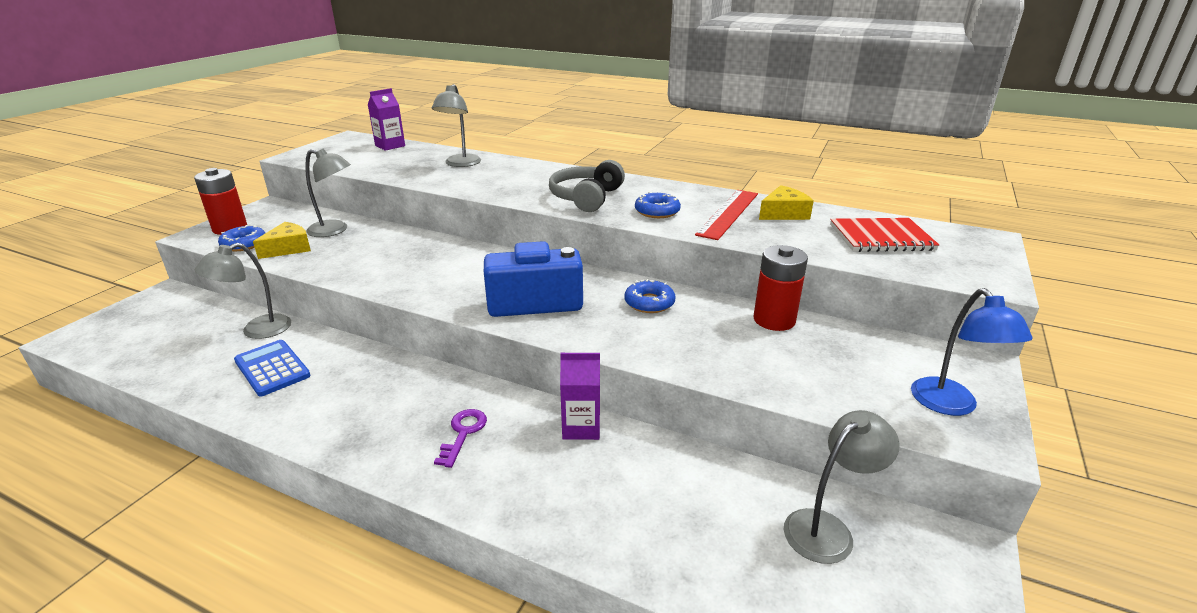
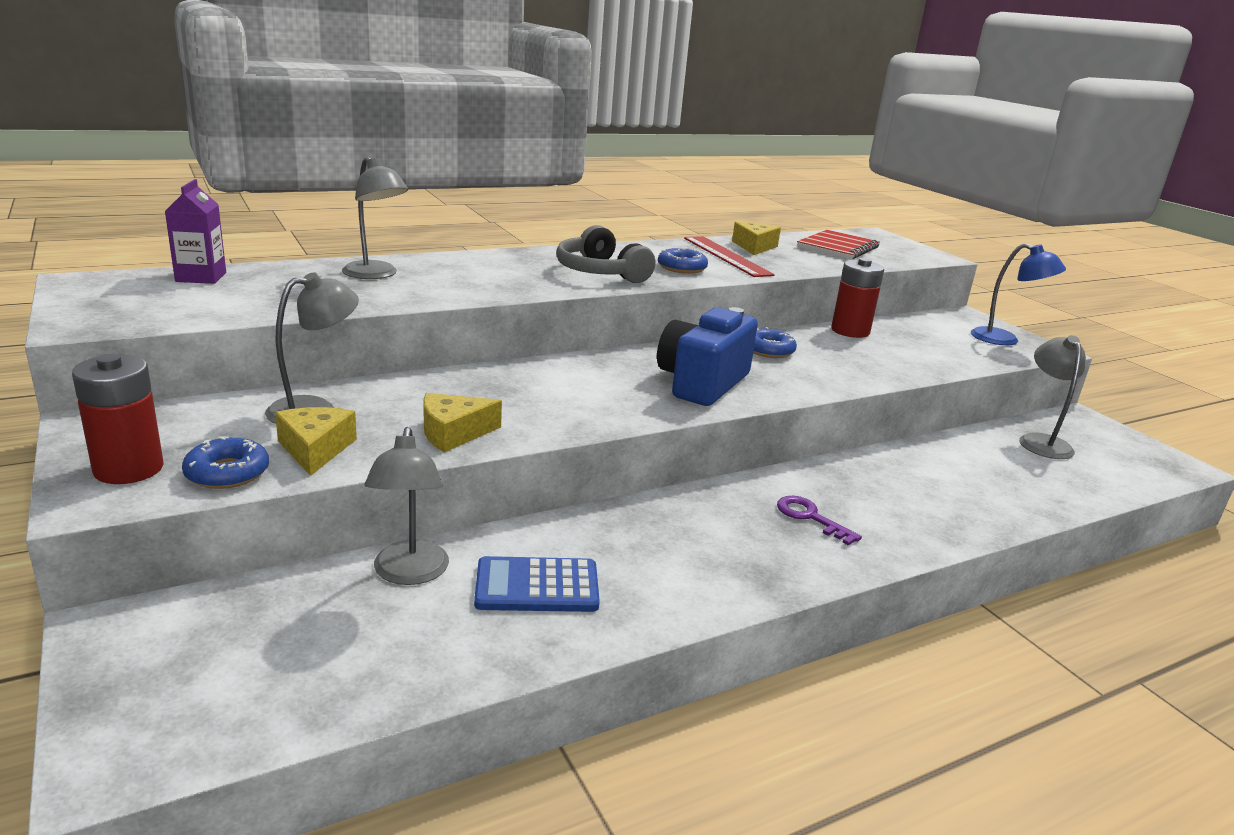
camera: 55 degrees left, 5 degrees down
purple carton [560,353,600,440] -> none
none -> yellow cheese [423,393,502,452]

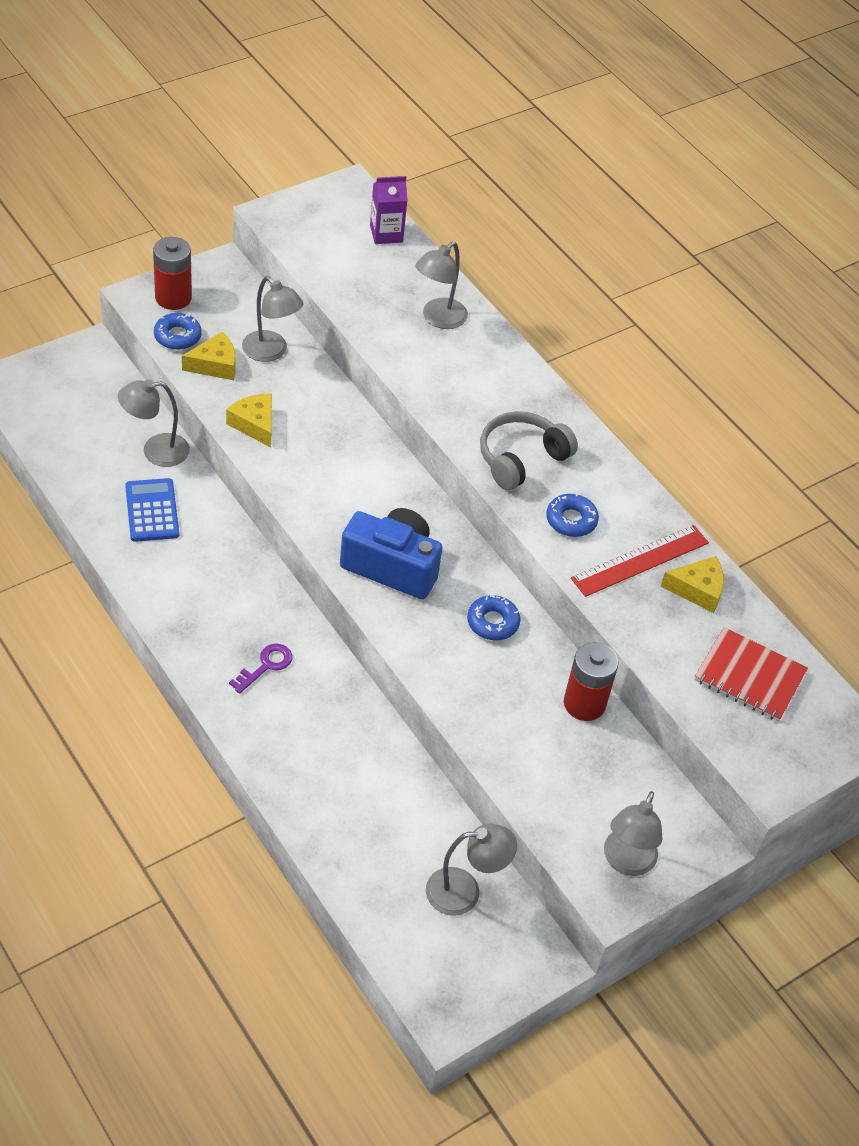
camera: 80 degrees right, 25 degrees up
blue lamp [971,243,1066,345] -> grey lamp [604,791,662,876]

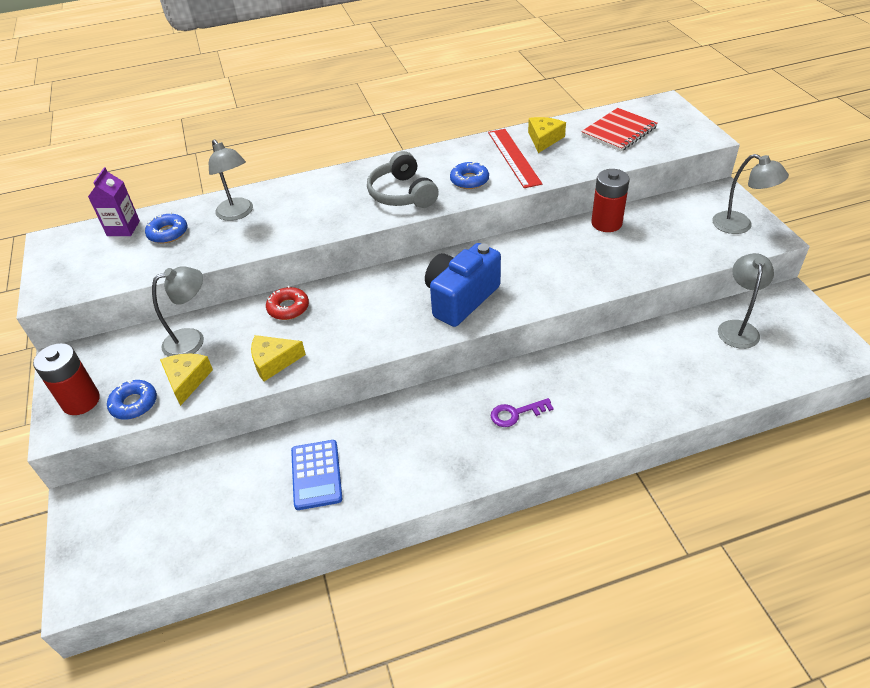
camera: 65 degrees left, 5 degrees down
grey lamp [118,379,190,467] -> none
blue calculator [125,478,179,542] -> blue calculator turned 105 degrees counterclockwise [291,440,343,510]
purple key [229,644,293,694] -> purple key turned 75 degrees counterclockwise [491,398,554,427]
blue donut [467,594,521,640] -> blue donut moved to [145,212,187,243]
none -> red donut [266,286,309,320]

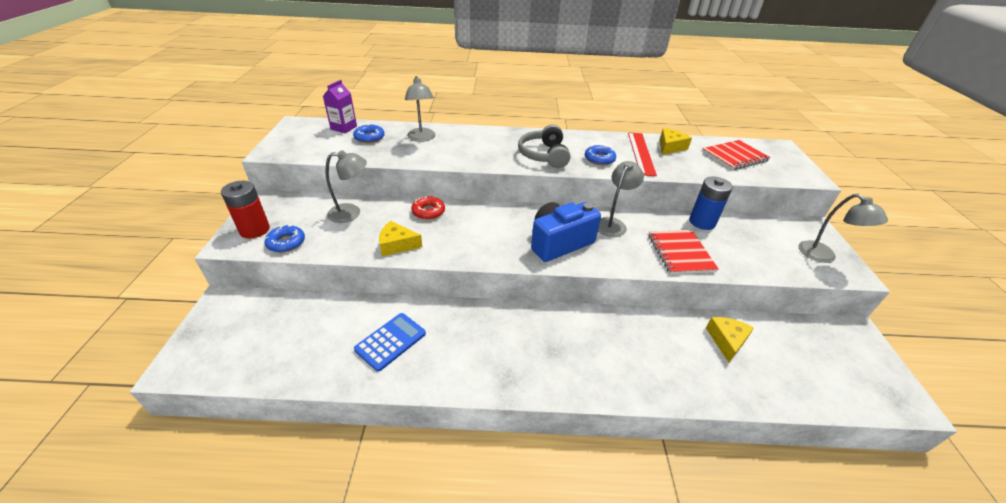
camera: 15 degrees right, 5 degrees down
yellow cheese [160,354,213,406] -> yellow cheese moved to [706,317,754,363]
blue calculator [291,440,343,510] -> blue calculator turned 150 degrees counterclockwise [354,313,426,372]
purple key [491,398,554,427] -> none
red battery [591,169,630,232] -> blue battery [689,177,733,230]
grey lamp [718,253,774,349] -> grey lamp moved to [598,161,644,237]
none -> red notebook [649,230,719,274]

